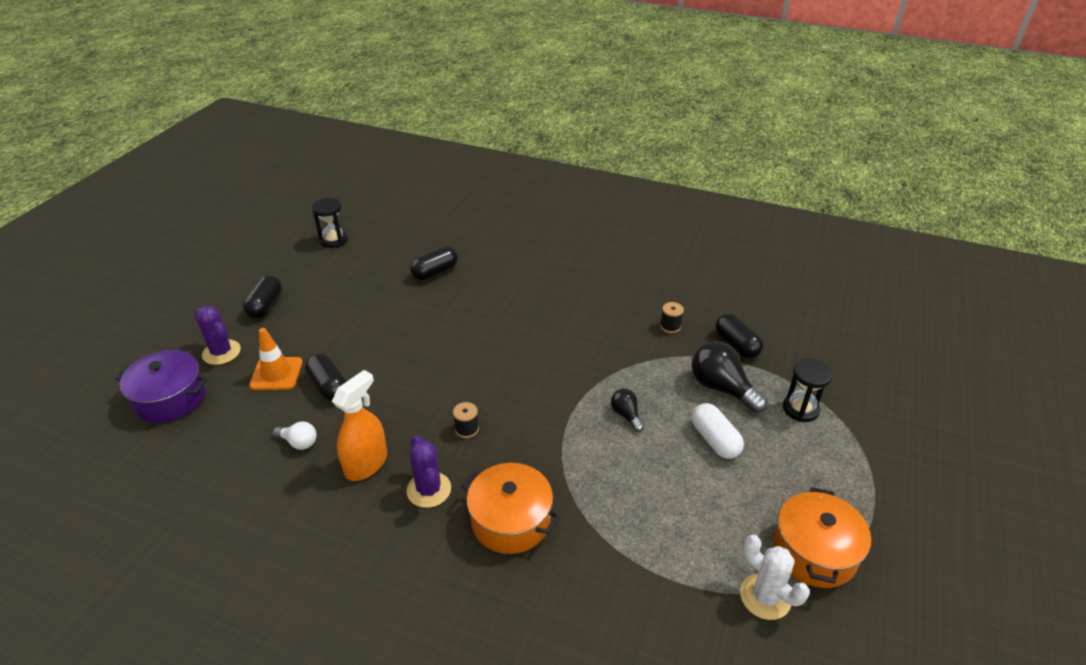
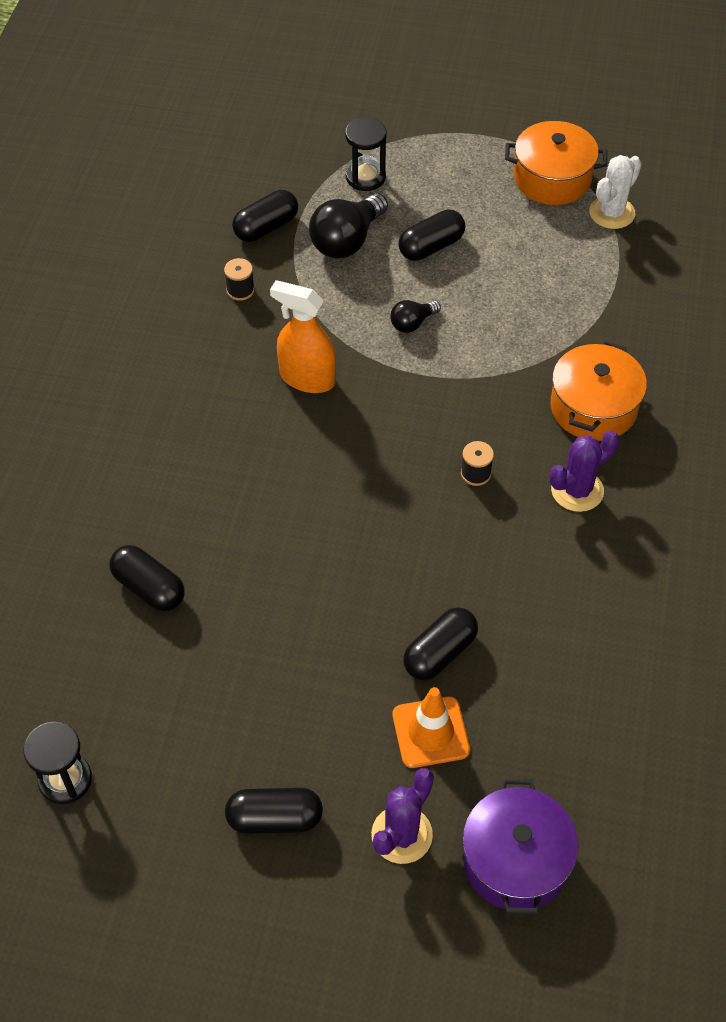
camera: 100 degrees left, 15 degrees up
white light bulb [273,421,317,450] -> none
orange spray bottle [332,370,387,481] -> orange spray bottle moved to [270,280,336,393]
white capsule [692,403,744,459] -> black capsule [398,209,465,261]

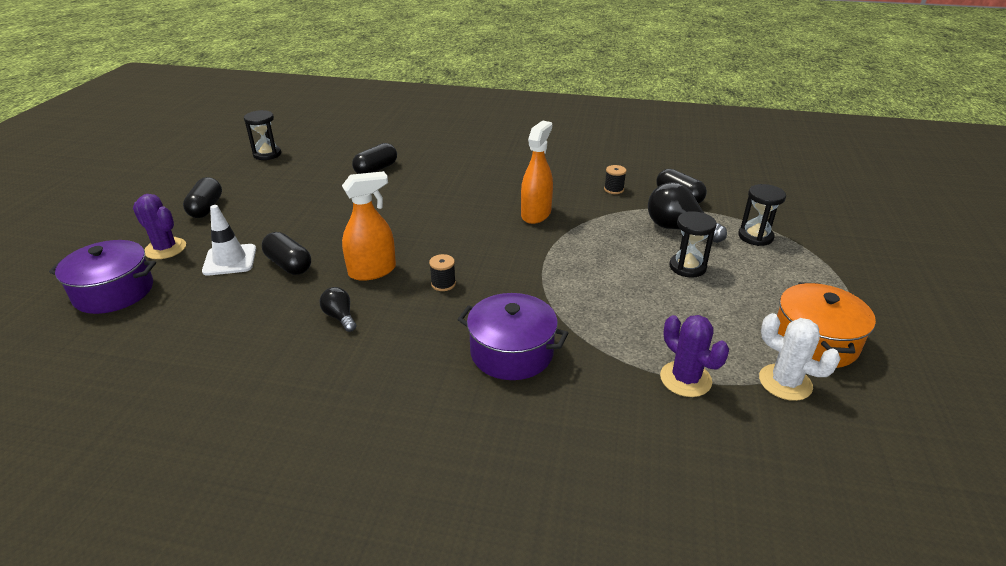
camera: 90 degrees right, 20 degrees down
black light bulb [390,300,441,333] -> black light bulb moved to [319,287,356,332]
orange traffic cone [393,687,470,768] -> white traffic cone [202,205,256,276]
black capsule [398,209,465,261] -> black hourglass [669,211,717,278]
purple cactus [550,430,619,512] -> purple cactus moved to [660,315,729,397]
orange pot [551,340,647,441] -> purple pot [457,293,568,380]
none -> orange spray bottle [342,171,396,281]

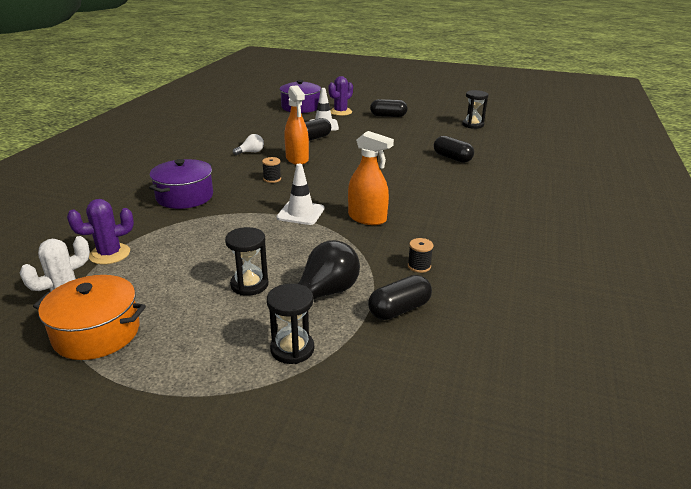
camera: 95 degrees right, 5 degrees down
black light bulb [319,287,356,332] -> white light bulb [233,134,264,155]
none -> white traffic cone [277,164,324,225]

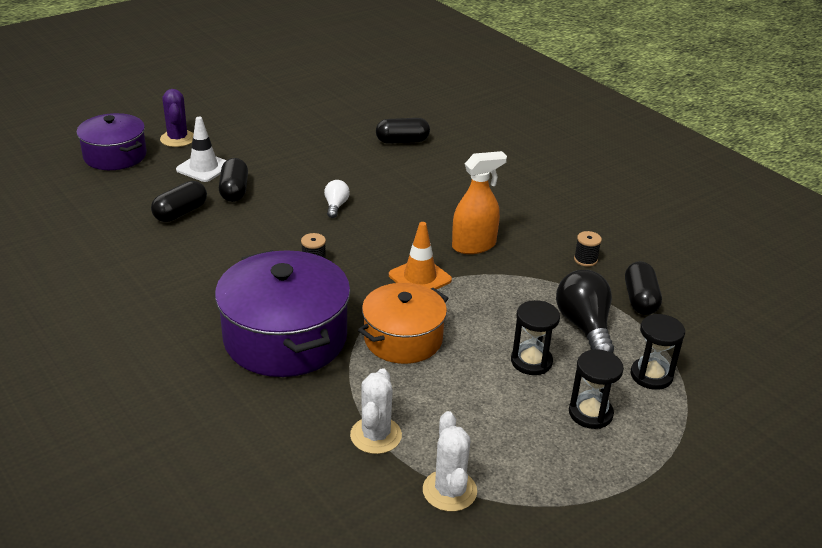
camera: 55 degrees left, 5 degrees up
orange pot [33,275,146,360] -> orange pot moved to [358,283,448,364]
purple cactus [67,199,134,265] -> white cactus [350,368,402,454]
purple pot [149,159,213,209] -> purple pot [215,250,351,377], size x1.55
white light bulb [233,134,264,155] -> white light bulb moved to [324,180,350,218]
white traffic cone [277,164,324,225] -> orange traffic cone [389,222,452,289]
orange spray bottle [284,85,309,165] -> none
black capsule [370,99,408,117] -> black capsule moved to [151,181,207,222]
black hourglass [462,90,488,129] -> black hourglass moved to [569,349,624,429]

